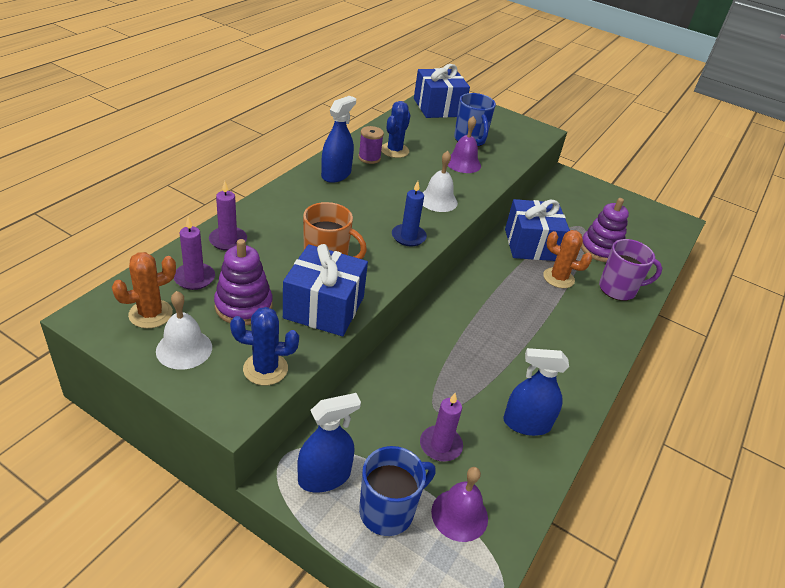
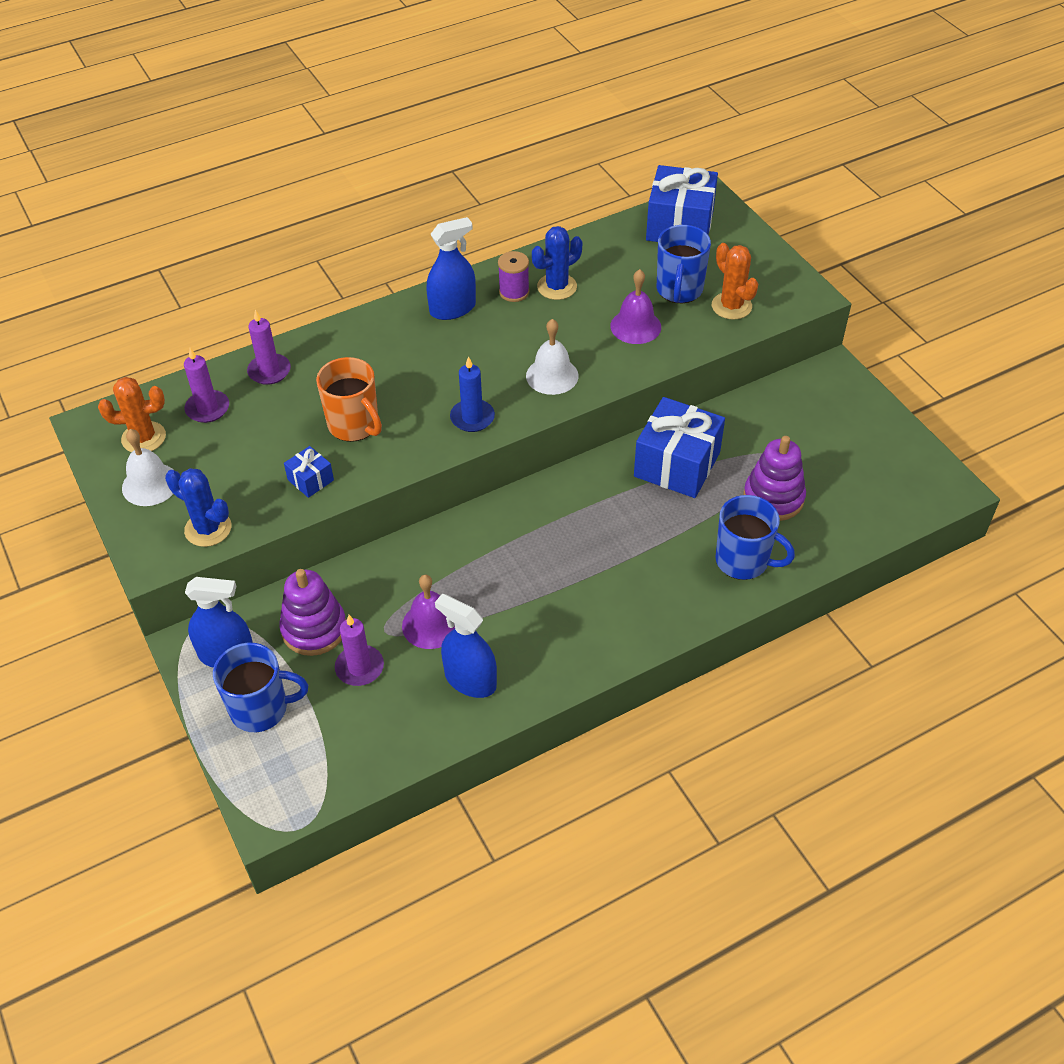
camera: 35 degrees right, 10 degrees up
purple stacking toy [214,239,273,325] -> purple stacking toy moved to [279,569,346,656]
blue gift [283,244,368,336] -> blue gift [284,446,334,498], size x0.47
purple bell [431,467,488,542] -> purple bell moved to [402,575,455,649]
orange cactus [543,230,592,288] -> orange cactus moved to [712,243,758,320]
purple mug [599,239,662,301] -> blue mug [715,495,795,580]

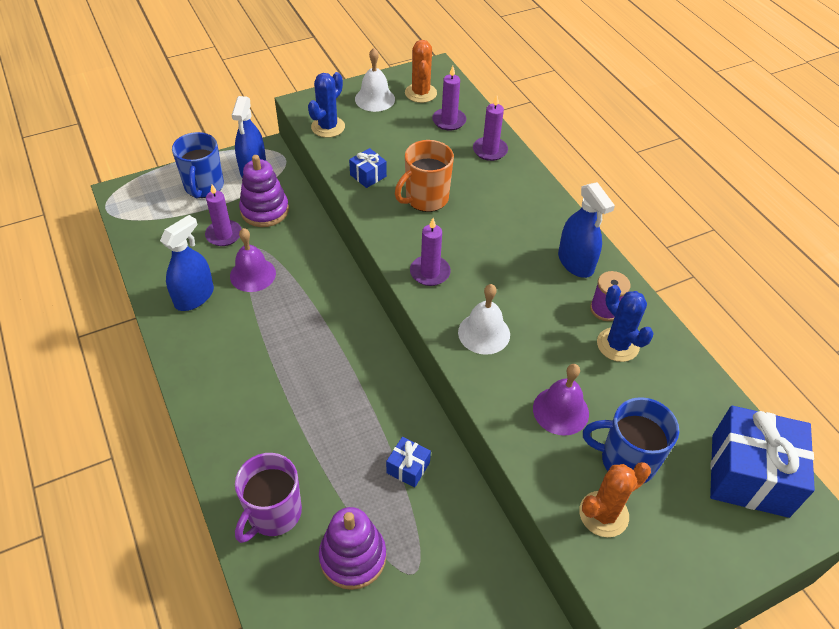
camera: 90 degrees right, 0 degrees up
blue candle [450,356,495,432] -> purple candle [410,218,451,286]
blue gift [634,397,725,498] -> blue gift [386,437,431,488], size x0.47
blue mug [715,495,795,580] -> purple mug [235,453,302,543]

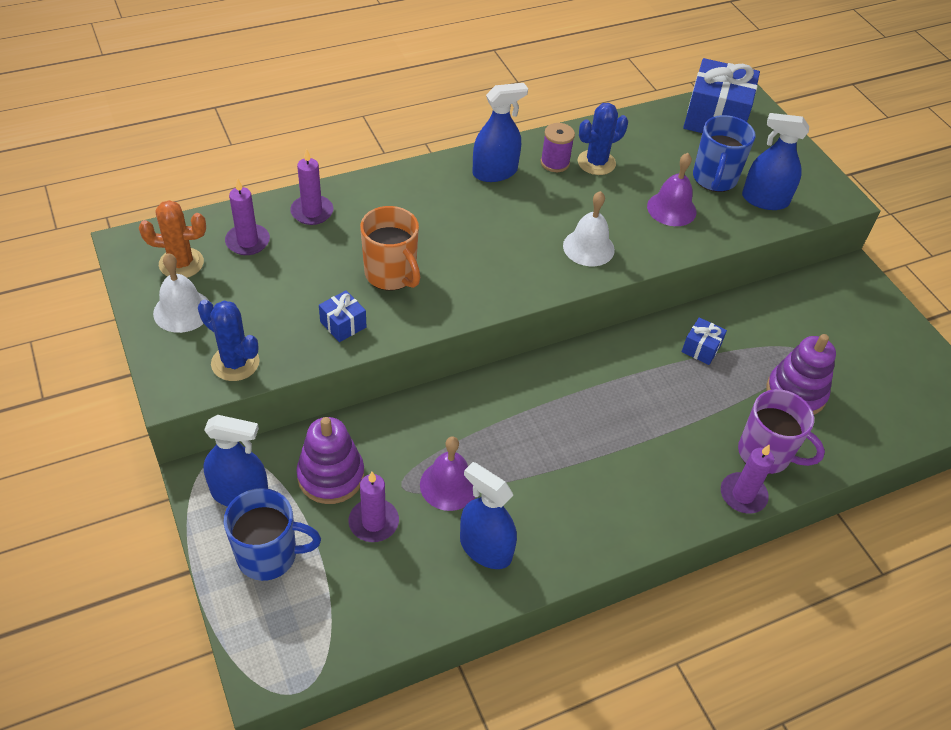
camera: 90 degrees left, 0 degrees up
purple candle [410,218,451,286] -> purple candle moved to [721,444,774,514]
orange cactus [579,462,651,537] -> blue spray bottle [742,113,809,210]

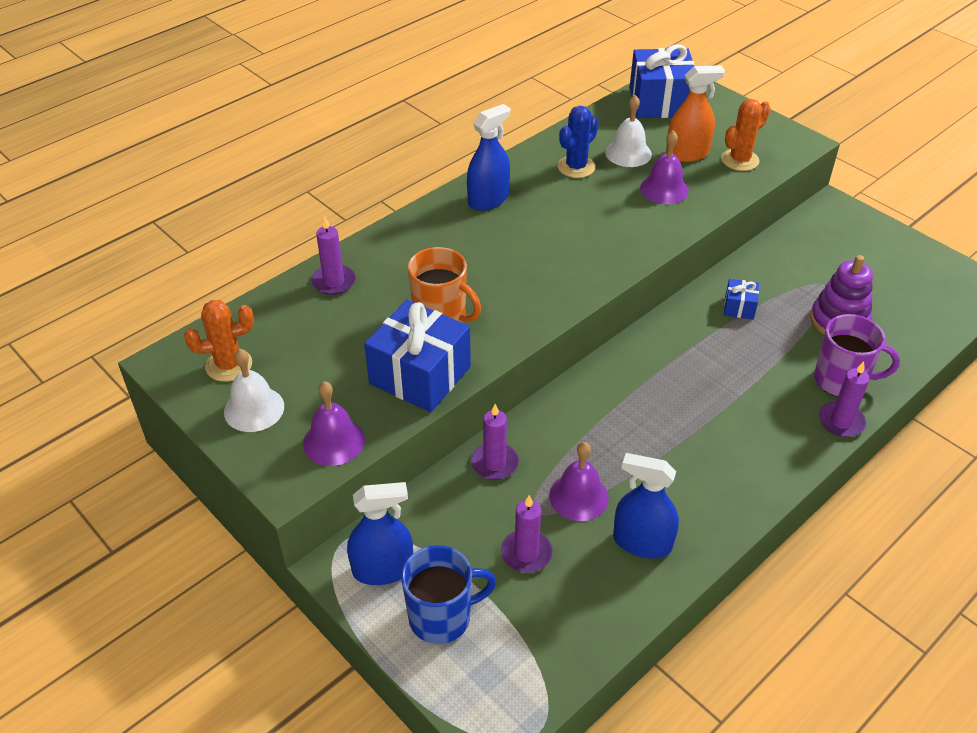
camera: 15 degrees left, 5 degrees down
blue cactus [198,299,260,381] -> purple bell [303,381,365,466]
purple candle [225,178,270,255] -> purple candle moved to [471,404,519,480]
purple stacking toy [296,417,364,504] -> none
blue gift [319,290,366,342] -> blue gift [364,300,471,412], size x2.15
purple spool [541,123,575,172] -> none
white bell [563,191,615,266] -> white bell moved to [605,95,652,167]
blue mug [693,115,755,192] -> orange spray bottle [666,65,725,162]
blue spray bottle [742,113,809,210] -> orange cactus [721,99,771,171]

